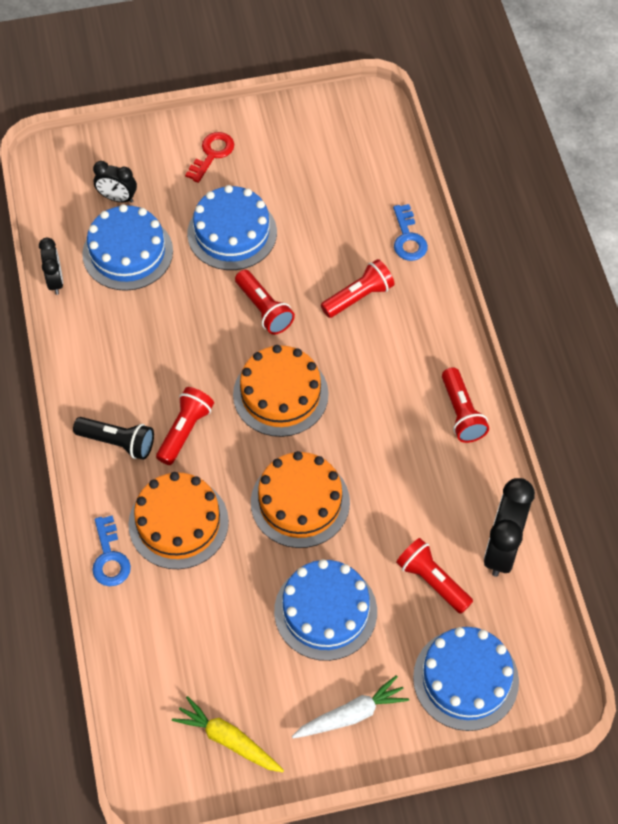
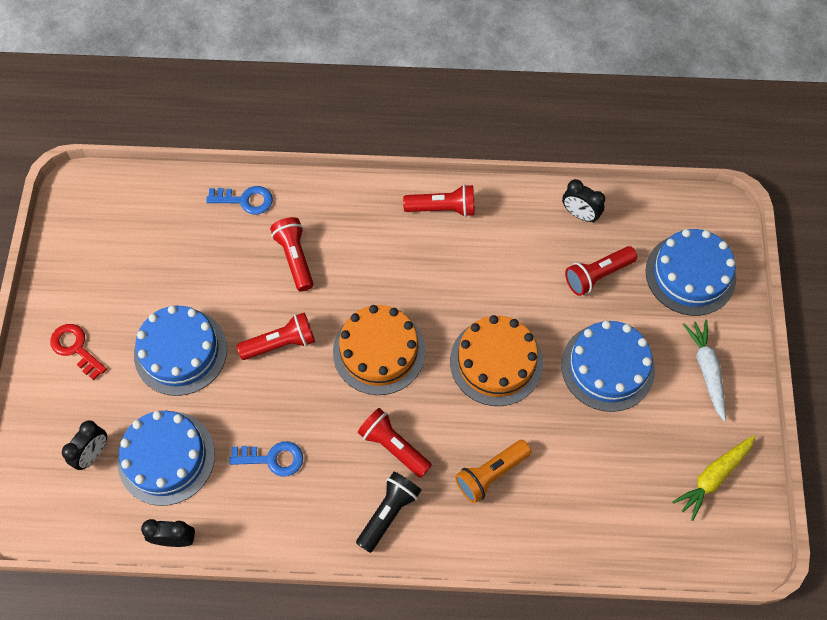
camera: 75 degrees left, 5 degrees up
blue key [92,515,131,586] -> blue key moved to [229,441,303,477]
orange cake [128,472,229,569] -> orange flashlight [455,440,531,503]
black clock [484,478,535,577] -> black clock [562,179,605,223], size x0.59

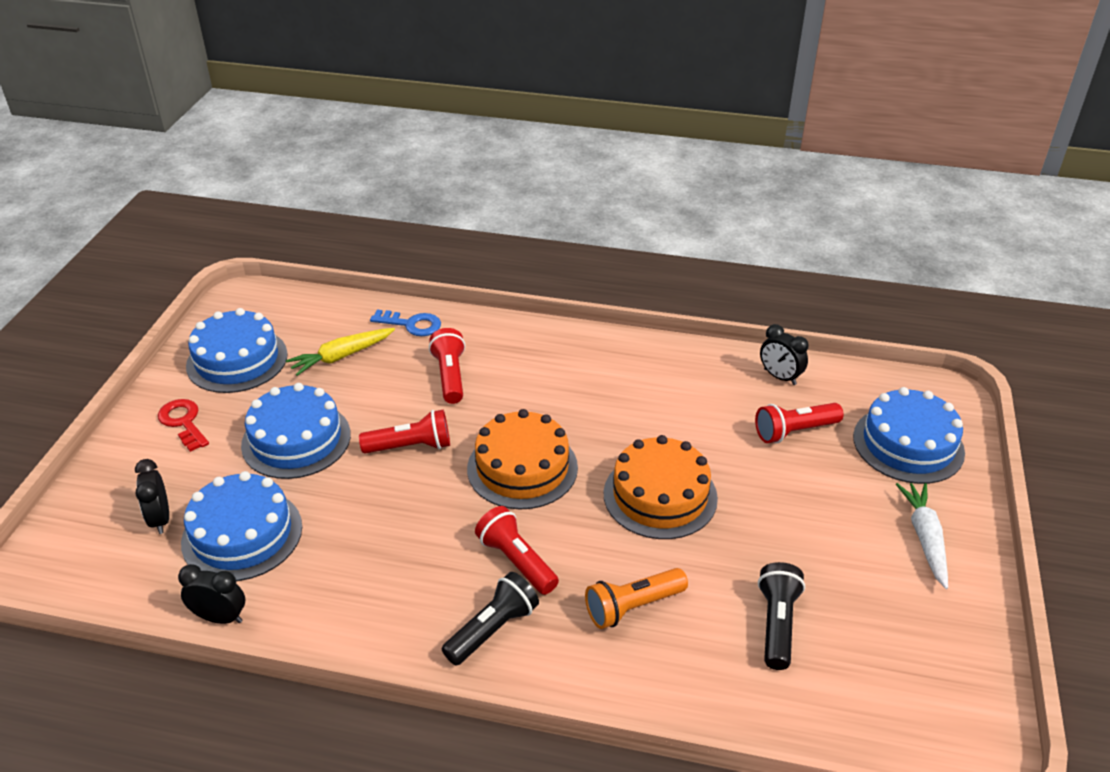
camera: 10 degrees right, 25 degrees down
black clock [62,420,107,470] -> black clock turned 120 degrees clockwise [135,459,169,534]
blue key [229,441,303,477] -> none
red flashlight [403,184,474,217] -> none
blue cake [561,321,655,412] -> blue cake moved to [186,308,288,393]
yellow carrot [672,435,755,521] -> yellow carrot moved to [286,328,395,376]
none -> black flashlight [758,562,805,670]

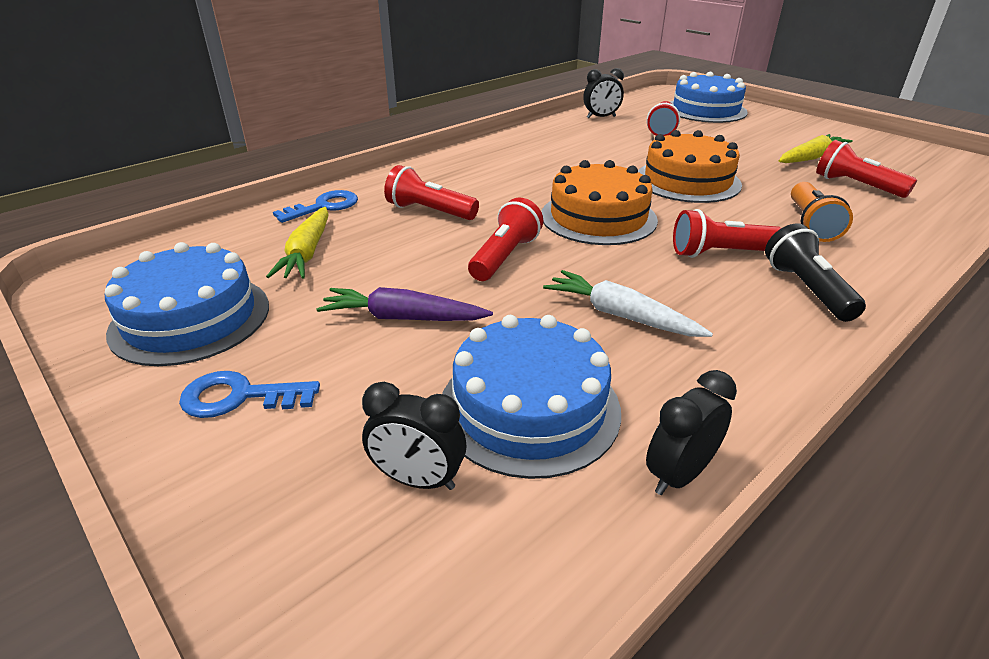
camera: 55 degrees left, 5 degrees down
red key [158,399,209,452] -> blue key [179,371,320,418]
blue cake [241,383,351,479] -> purple carrot [316,287,493,321]
black flashlight [758,562,805,670] -> red flashlight [816,140,917,198]
white carrot [896,483,948,589] -> white carrot moved to [543,270,713,337]
none -> yellow carrot [779,134,853,163]

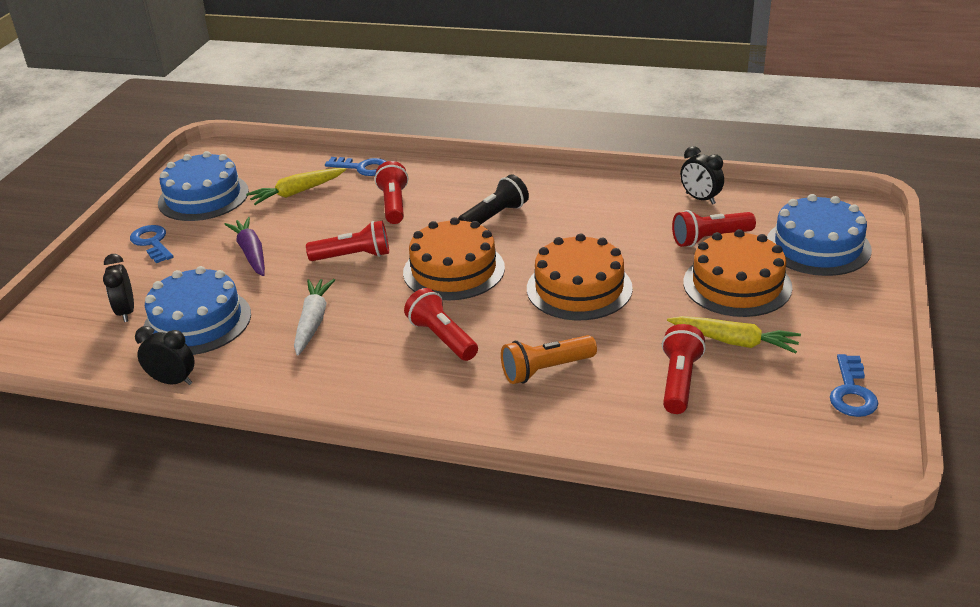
camera: 60 degrees right, 0 degrees up
black flashlight [765,223,866,322] -> black flashlight moved to [458,174,529,225]
none -> orange cake [683,229,793,317]
none -> blue key [830,354,878,417]

